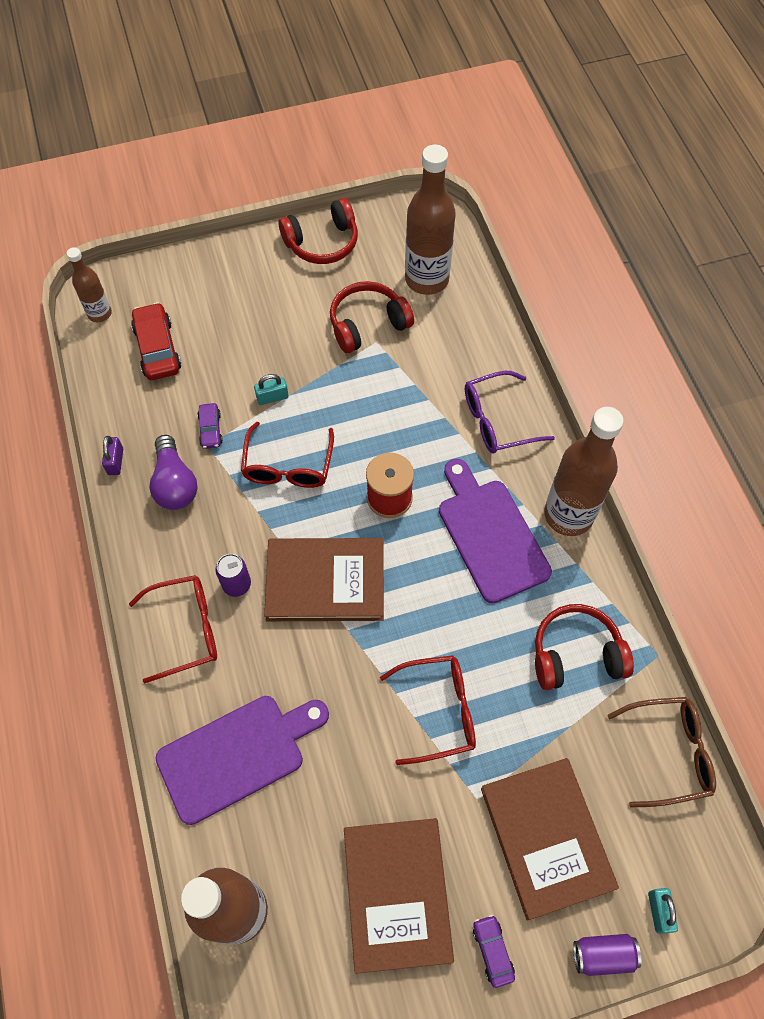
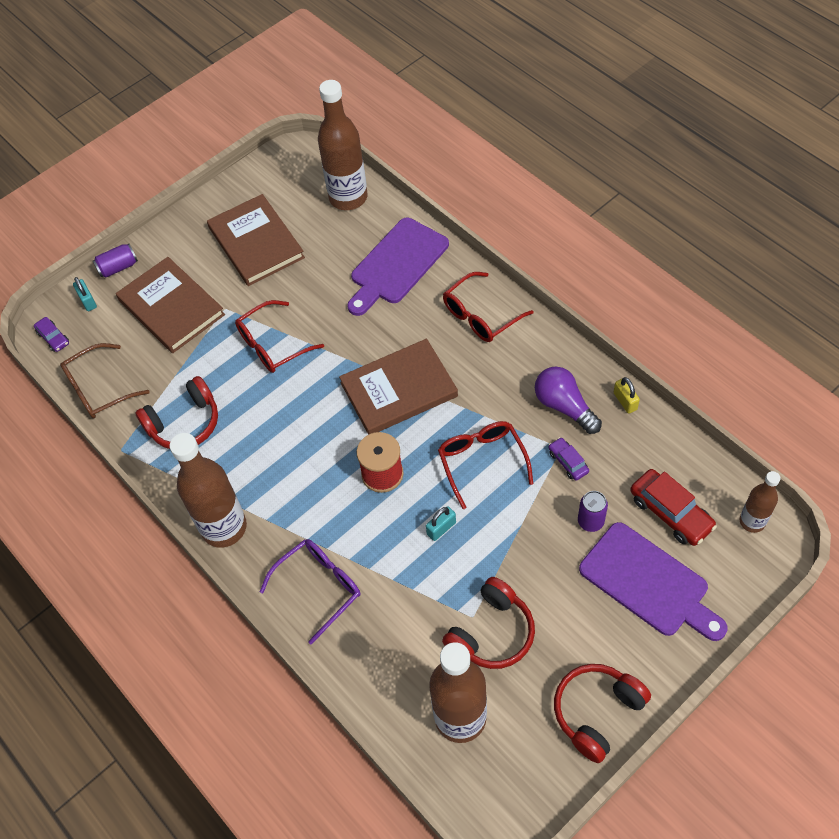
camera: 160 degrees right, 5 degrees down
purple padlock [102,436,123,475] -> yellow padlock [614,377,640,414]
purple can [216,554,251,597] -> purple can moved to [578,491,608,532]
turquoise padlock [254,374,289,405] -> turquoise padlock moved to [426,506,456,541]
purple cutting board [439,459,552,603] -> purple cutting board moved to [579,522,727,641]
purple car [473,915,515,988] -> purple car moved to [34,317,69,352]

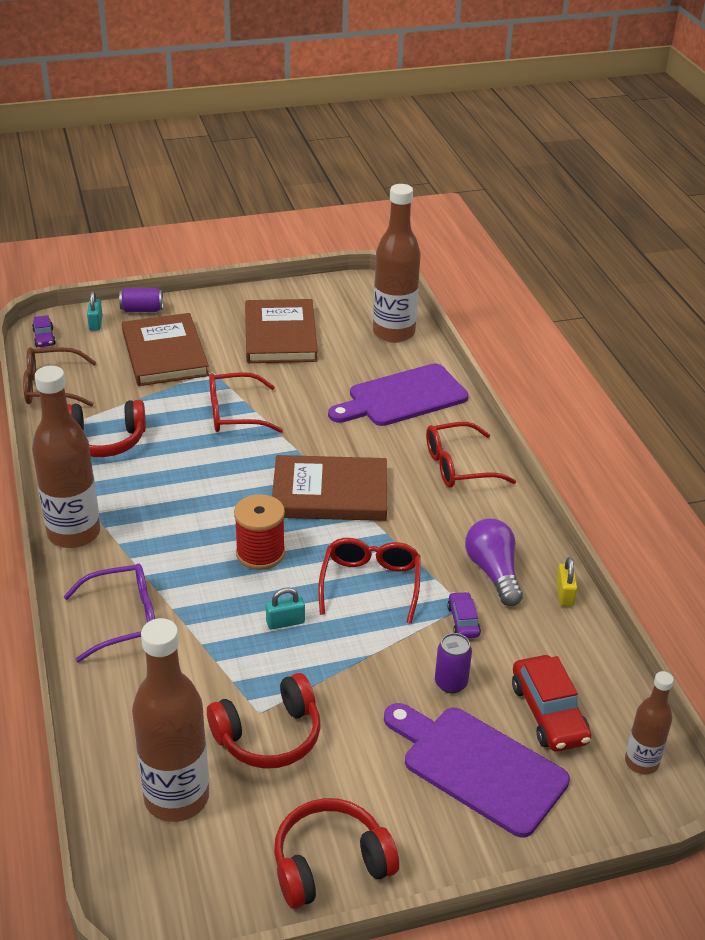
camera: 20 degrees right, 20 degrees down
purple cutting board [579,522,727,641] -> purple cutting board turned 150 degrees clockwise [384,703,570,838]

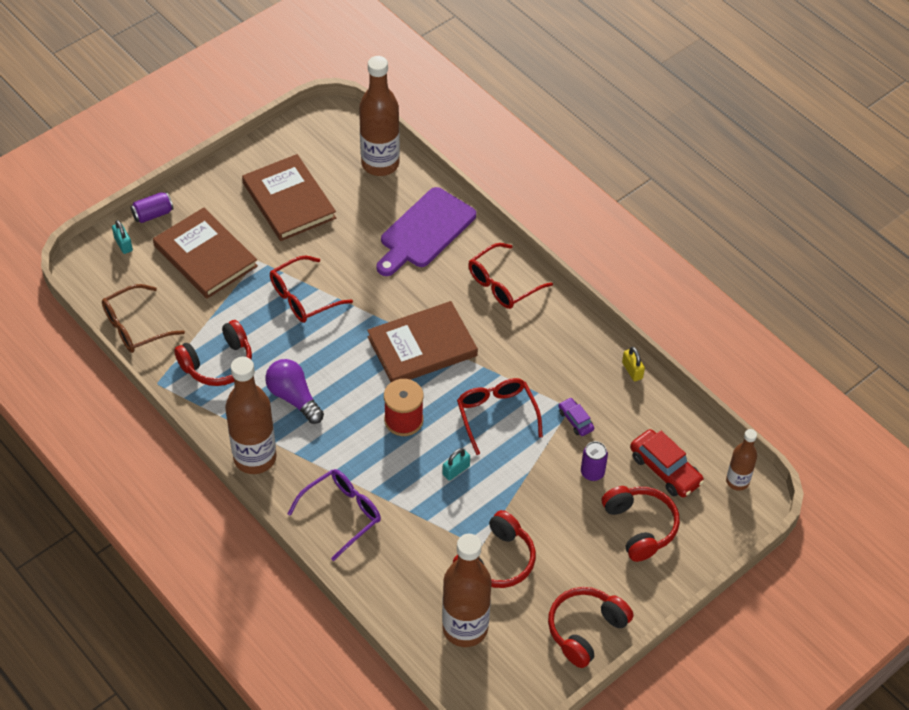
camera: 25 degrees left, 15 degrees up
purple car [32,315,56,347] -> none
purple cutting board [384,703,570,838] -> red headphones [602,486,680,562]
purple light bulb [465,519,523,606] -> purple light bulb moved to [265,359,324,424]

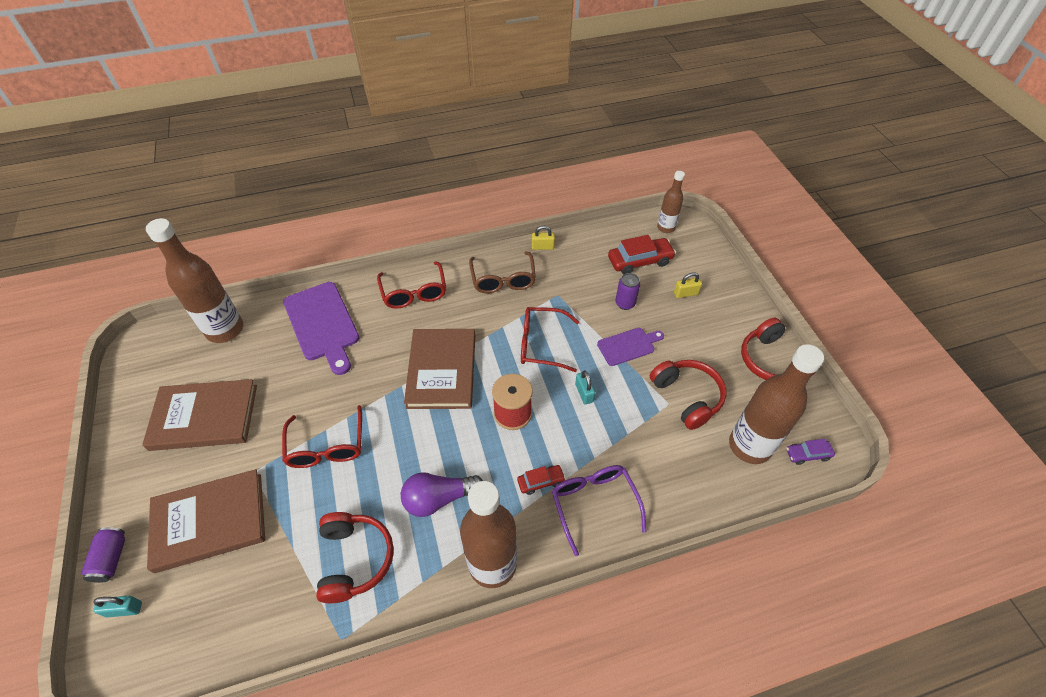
camera: 65 degrees left, 0 degrees up
brown glasses [102,284,185,353] -> brown glasses moved to [469,251,536,293]
purple car [558,397,594,436] -> purple car moved to [786,439,835,465]
red headphones [602,486,680,562] -> yellow padlock [674,272,702,298]
none -> red car [517,465,566,495]
none -> purple cutting board [597,328,664,366]

